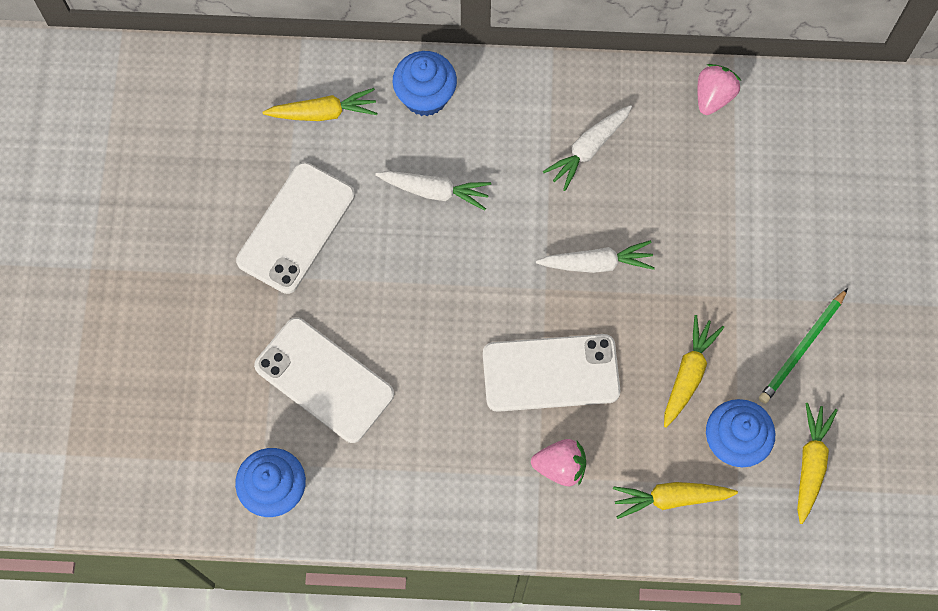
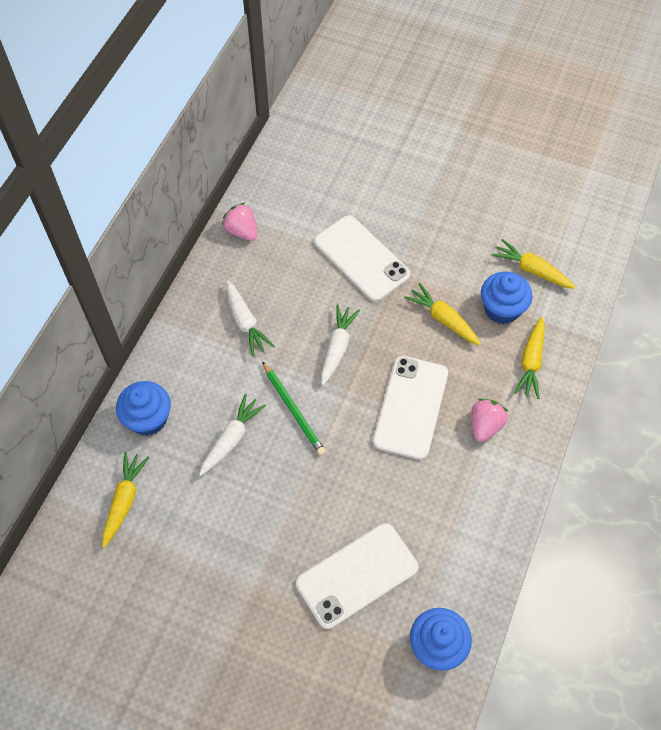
camera: 70 degrees left, 10 degrees down
white phone [236,162,355,294] -> white phone moved to [314,215,411,302]
green pencil [759,288,848,404] -> green pencil moved to [262,361,326,456]

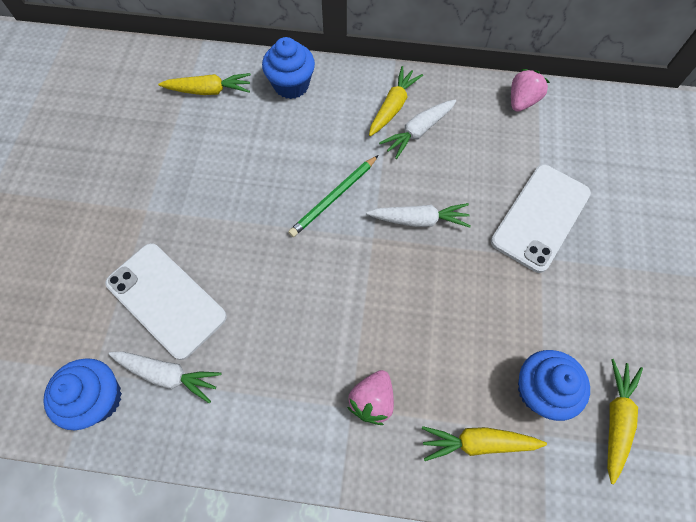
camera: 75 degrees right, 5 degrees up
white carrot [199,394,266,476] -> white carrot moved to [108,351,221,404]
white phone [373,356,448,460] -> none
yellow carrot [404,283,481,345] -> yellow carrot moved to [369,66,423,136]
pink strawberry [471,399,508,442] -> pink strawberry turned 105 degrees clockwise [347,370,394,425]

